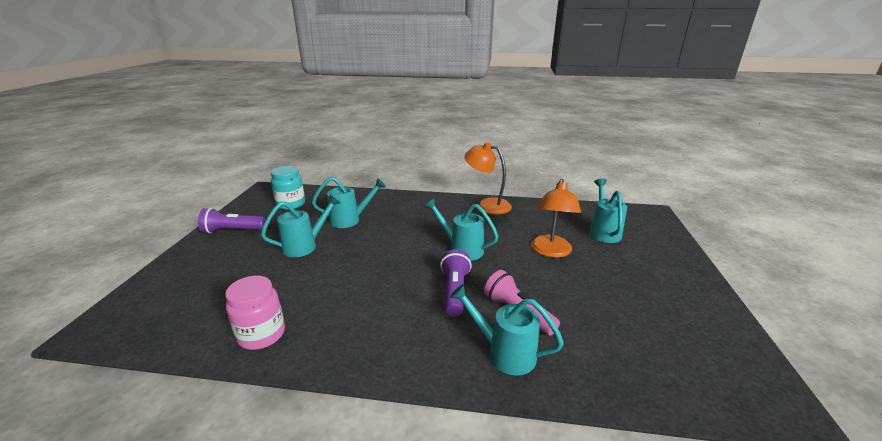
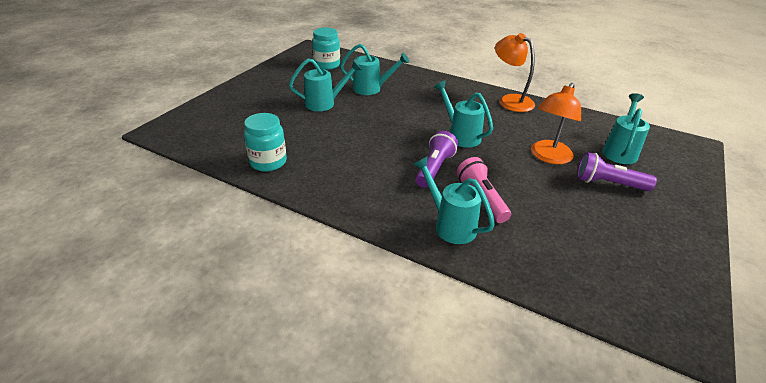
camera: 20 degrees right, 10 degrees up
purple flashlight [198,208,266,234] -> purple flashlight moved to [577,152,657,191]
pink jar [225,276,285,350] -> turquoise jar [244,113,287,172]

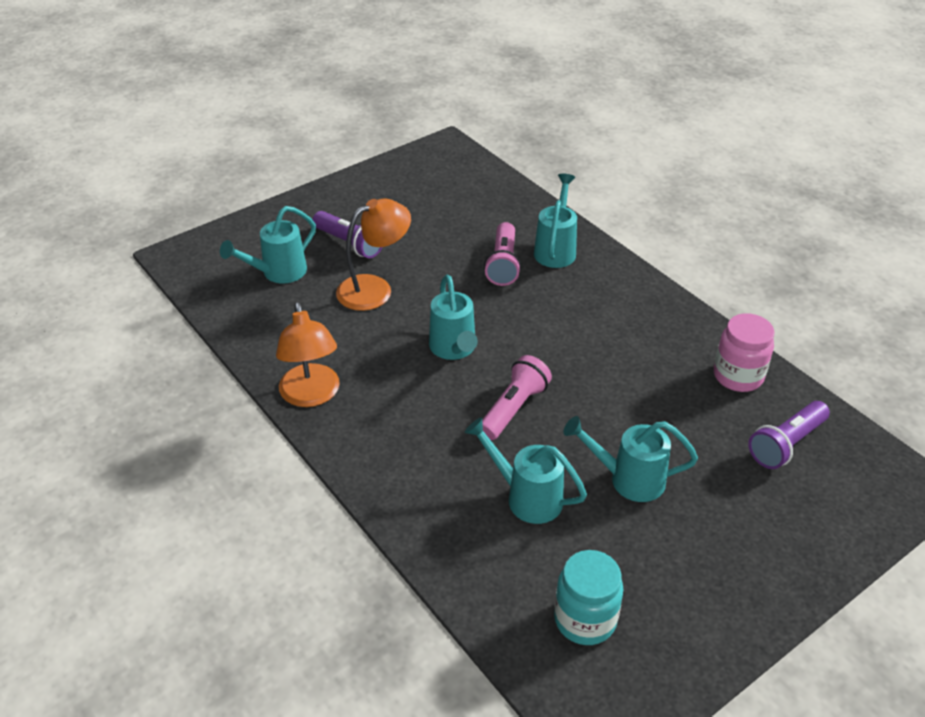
camera: 155 degrees left, 5 degrees up
turquoise jar [244,113,287,172] -> pink jar [714,313,775,392]
turquoise watering can [413,156,495,244] -> turquoise watering can turned 150 degrees counterclockwise [534,174,577,268]
purple flashlight [415,131,458,188] -> purple flashlight moved to [748,401,830,469]
none -> pink flashlight [482,355,552,440]

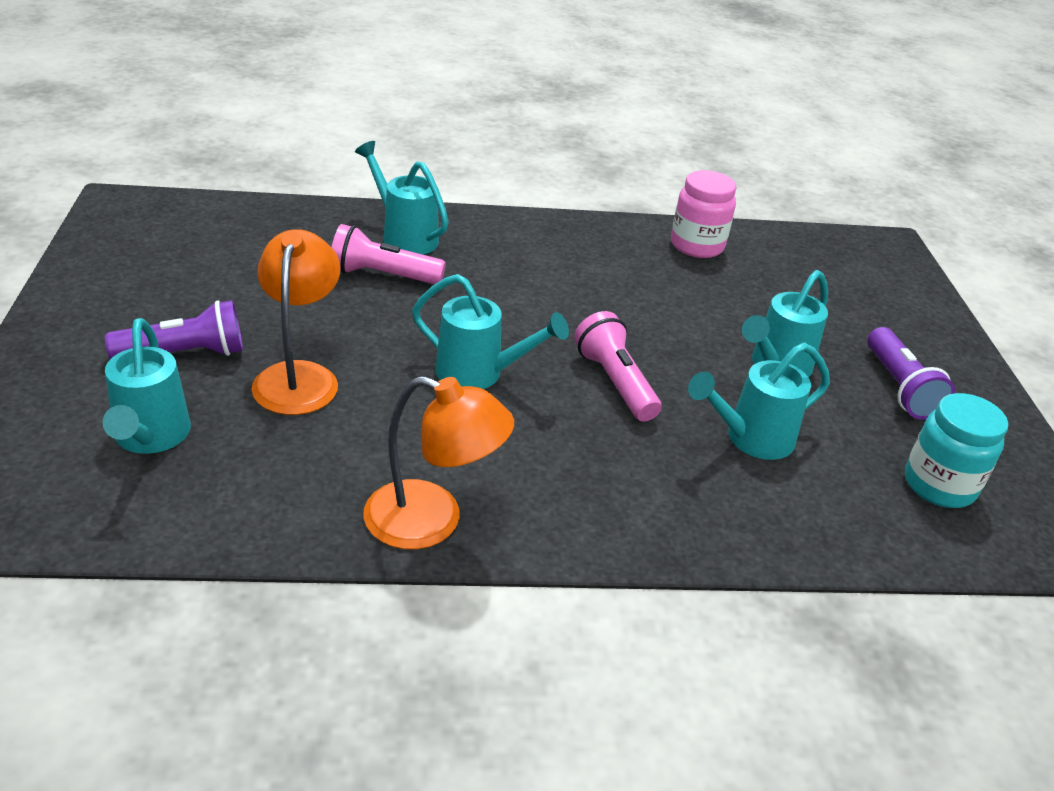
camera: 60 degrees left, 5 degrees down
pink flashlight [484,222,521,286] -> pink flashlight turned 150 degrees clockwise [331,224,446,284]
purple flashlight [748,401,830,469] -> purple flashlight moved to [867,327,956,420]

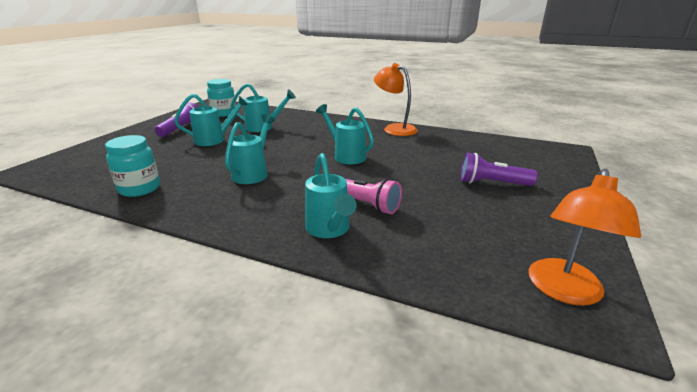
camera: 150 degrees left, 10 degrees down
turquoise watering can [103,318,191,454] -> turquoise watering can moved to [225,114,275,184]
orange lamp [252,229,340,415] -> orange lamp moved to [529,169,641,306]
pink flashlight [574,311,662,422] -> none
pink jar [671,170,737,258] -> turquoise jar [105,135,160,197]

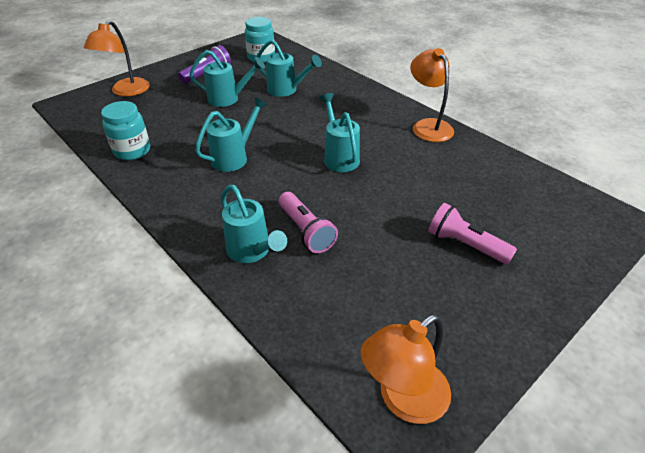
camera: 25 degrees right, 15 degrees up
turquoise watering can [305,153,357,238] -> turquoise watering can turned 45 degrees counterclockwise [221,185,287,263]
purple flashlight [461,153,538,186] -> pink flashlight [428,203,517,264]
none -> orange lamp [84,20,150,97]

